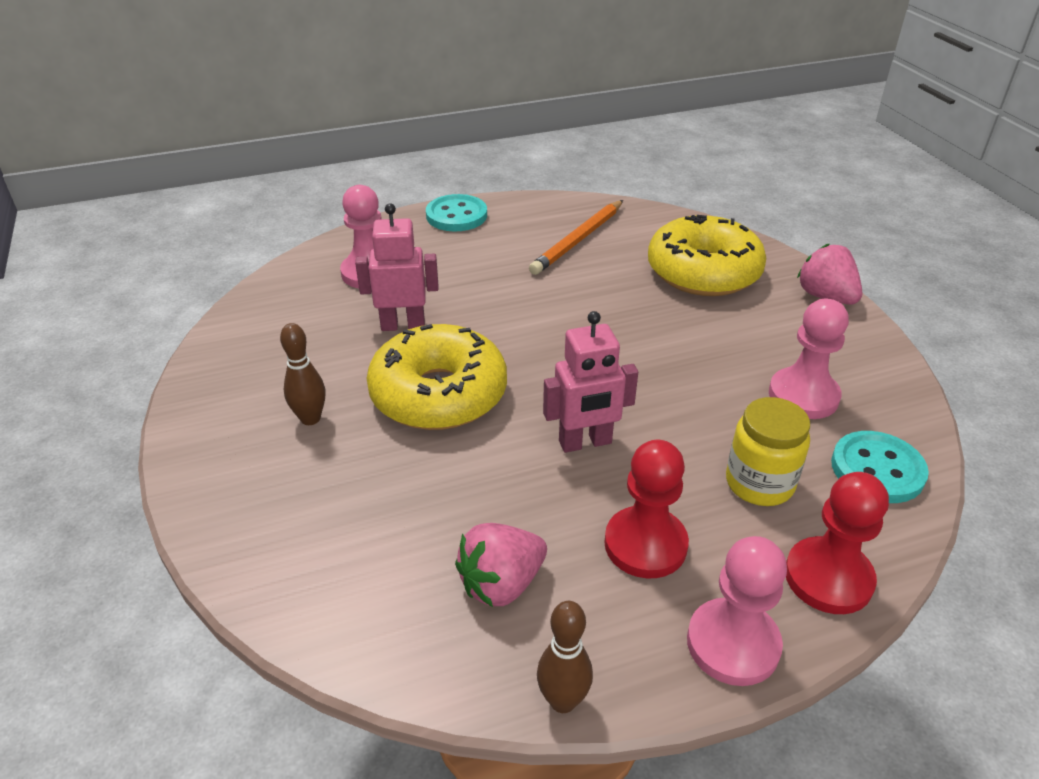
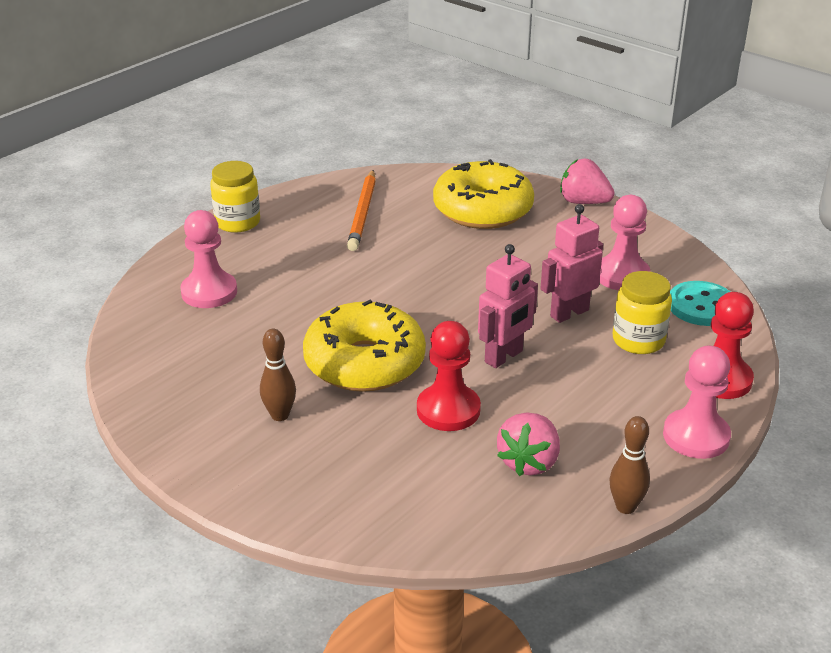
camera: 30 degrees left, 5 degrees down
pink robot [355,203,439,331] -> pink robot moved to [540,204,603,323]
turquoise button [426,194,487,231] -> yellow jar [210,161,260,233]
red pawn [604,440,689,578] -> red pawn moved to [417,321,481,431]

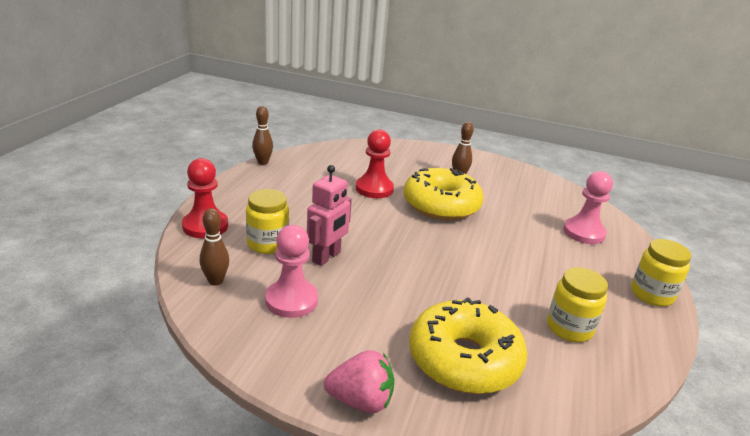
camera: 155 degrees right, 5 degrees down
orange pencil [347,170,376,251] -> yellow jar [547,267,608,342]
pink robot [478,244,538,368] -> none
pink strawberry [497,413,560,476] -> none
pink pawn [663,346,731,459] -> none
turquoise button [670,281,731,326] -> brown bowling pin [200,208,229,286]

